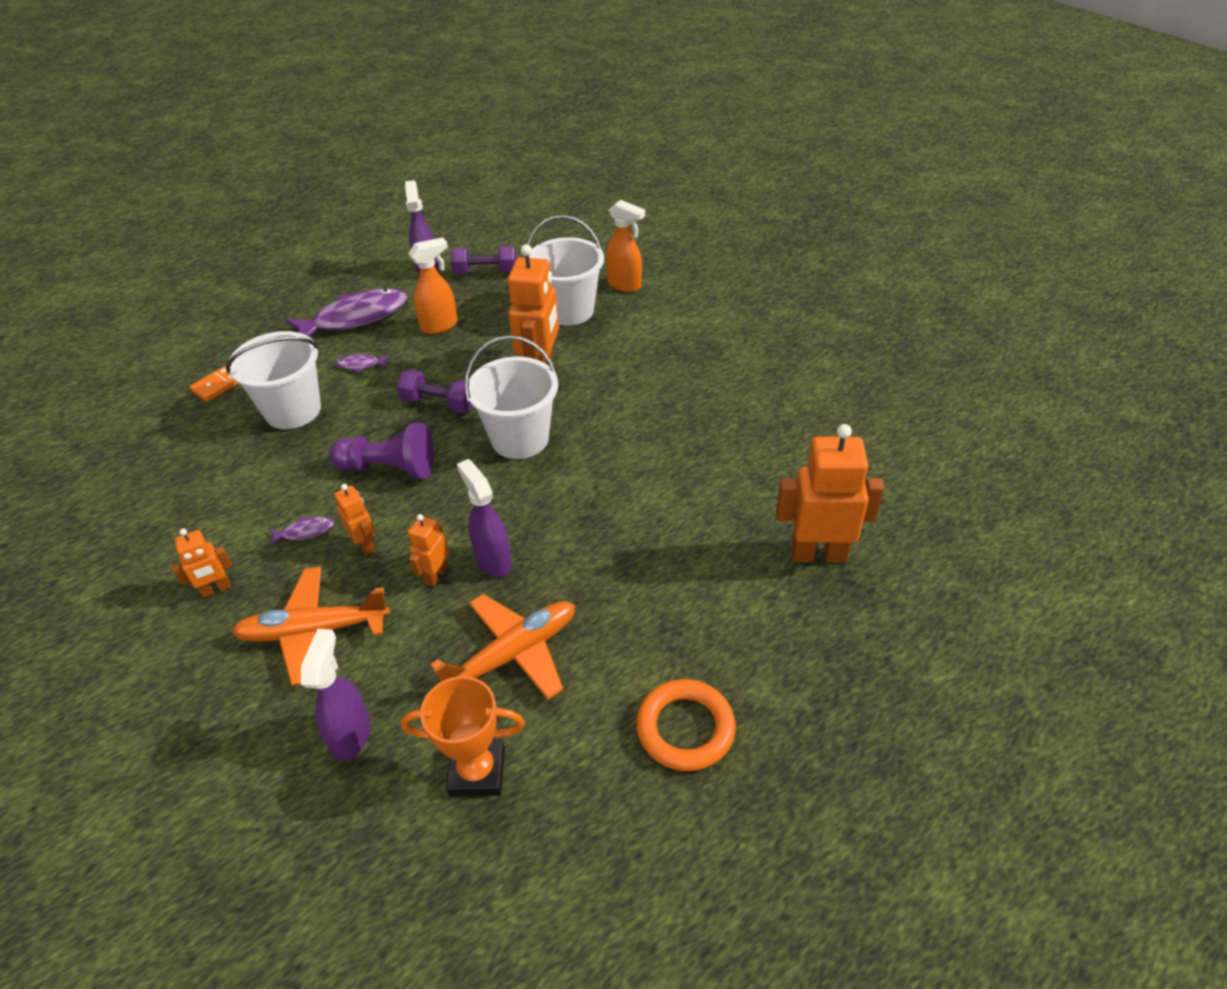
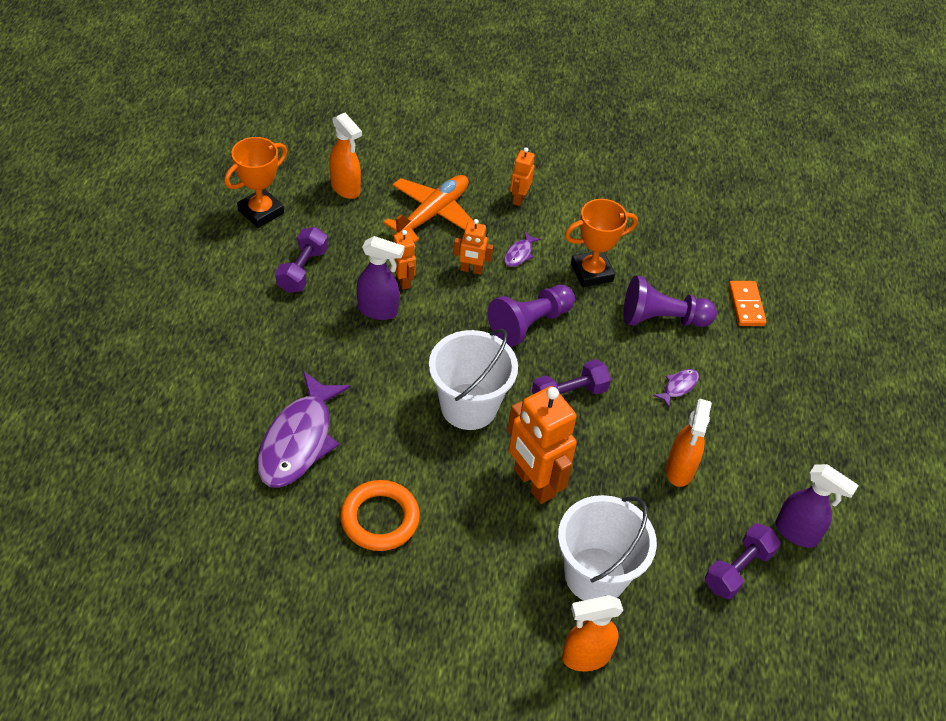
camera: 130 degrees right, 5 degrees up
white bucket [226,331,321,429] -> purple pawn [624,276,717,327]
purple fish [285,288,407,337] -> purple fish moved to [257,371,350,488]
purple spray bottle [301,629,371,761] -> orange spray bottle [329,113,362,199]
orange plane [430,594,575,700] -> purple dumbbell [275,227,328,293]
orange ring [636,679,736,771] -> orange ring moved to [340,480,420,551]
orange robot [776,424,884,563] -> none
none -> orange trophy [565,199,638,287]

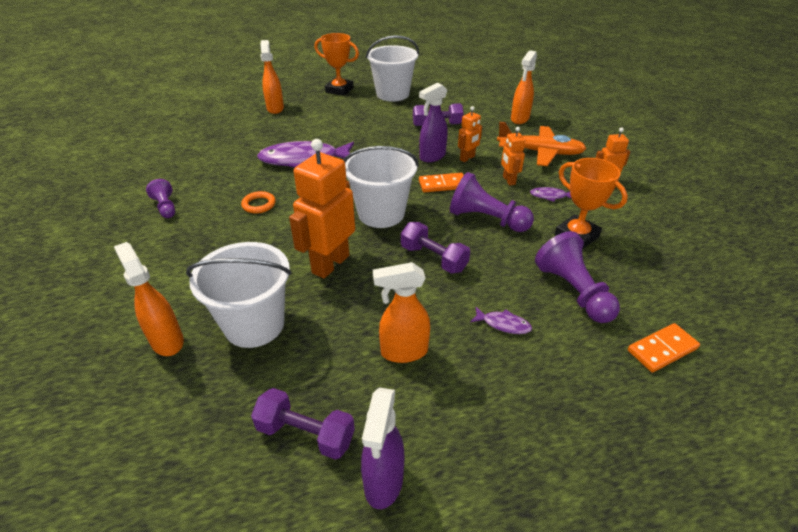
camera: 70 degrees right, 10 degrees down
orange trophy [224,137,287,228] -> orange trophy moved to [314,33,359,96]
orange ring [340,480,420,551] -> orange ring [241,191,276,213], size x0.58
purple spray bottle [357,236,404,320] -> purple spray bottle turned 60 degrees clockwise [419,83,448,162]
none -> purple pawn [146,179,175,218]
none -> orange spray bottle [260,40,284,114]
none -> white bucket [366,35,419,102]
none -> orange domino [419,173,464,192]

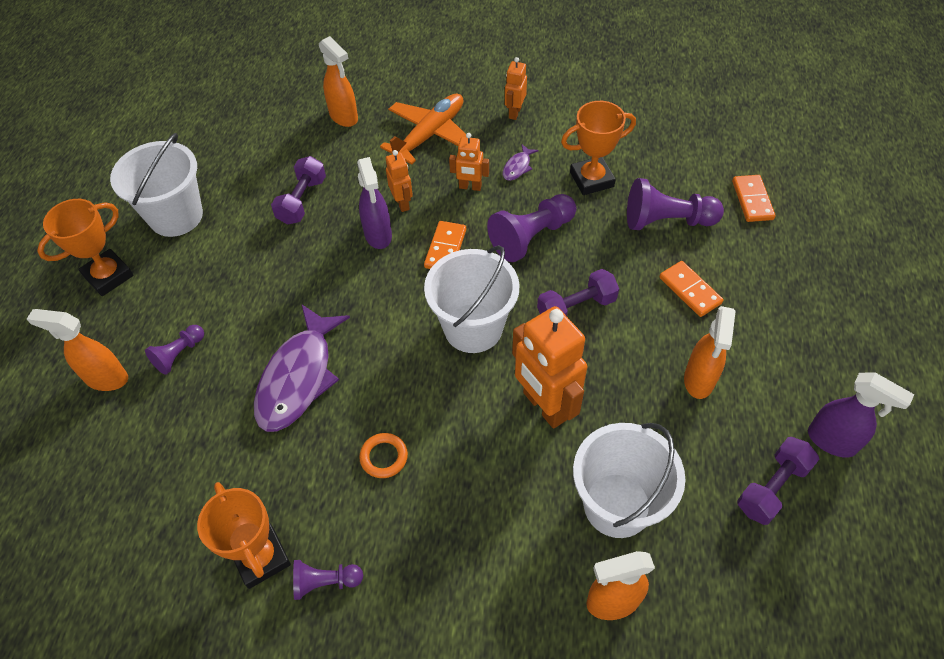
camera: 65 degrees left, 15 degrees up
purple fish [470,307,532,334] -> orange domino [659,261,724,317]
none -> purple pawn [145,325,204,375]
none -> orange trophy [197,482,291,589]

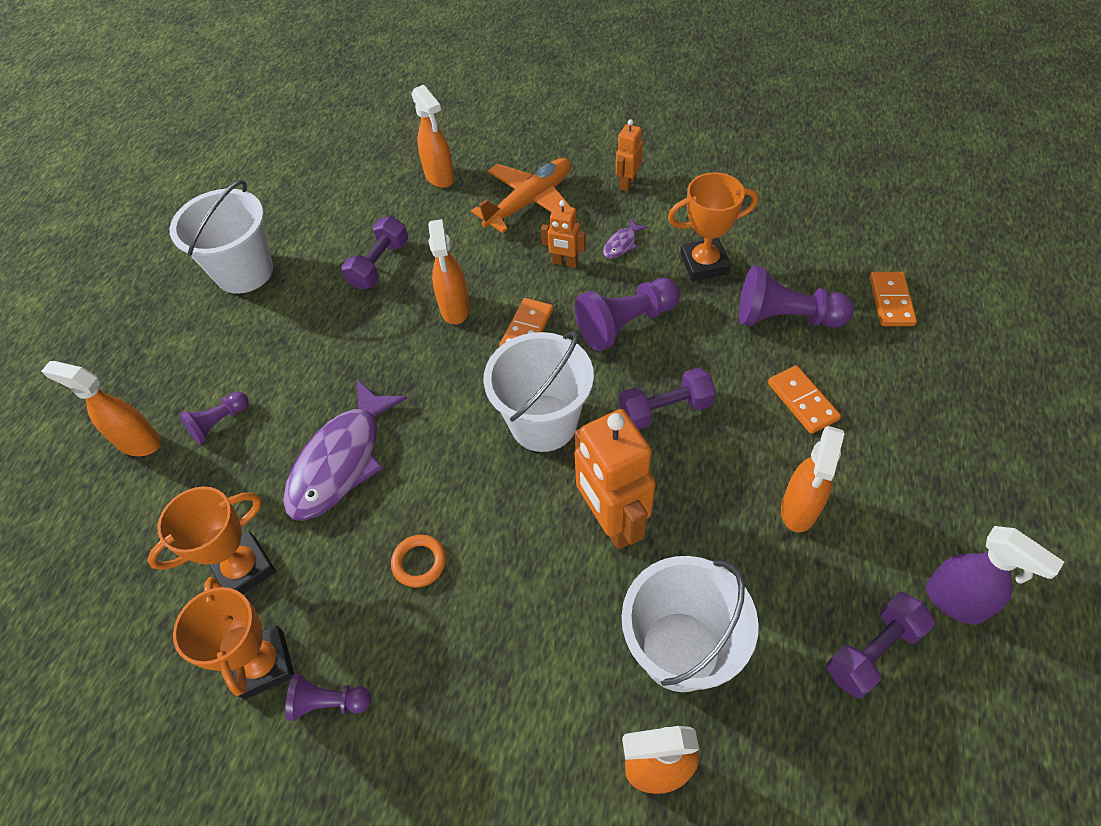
camera: 10 degrees right, 0 degrees up
orange trophy [37,199,134,296] -> orange trophy moved to [147,486,276,594]
purple spray bottle [357,157,392,249] -> orange spray bottle [428,219,470,324]
orange robot [386,150,413,212] -> none

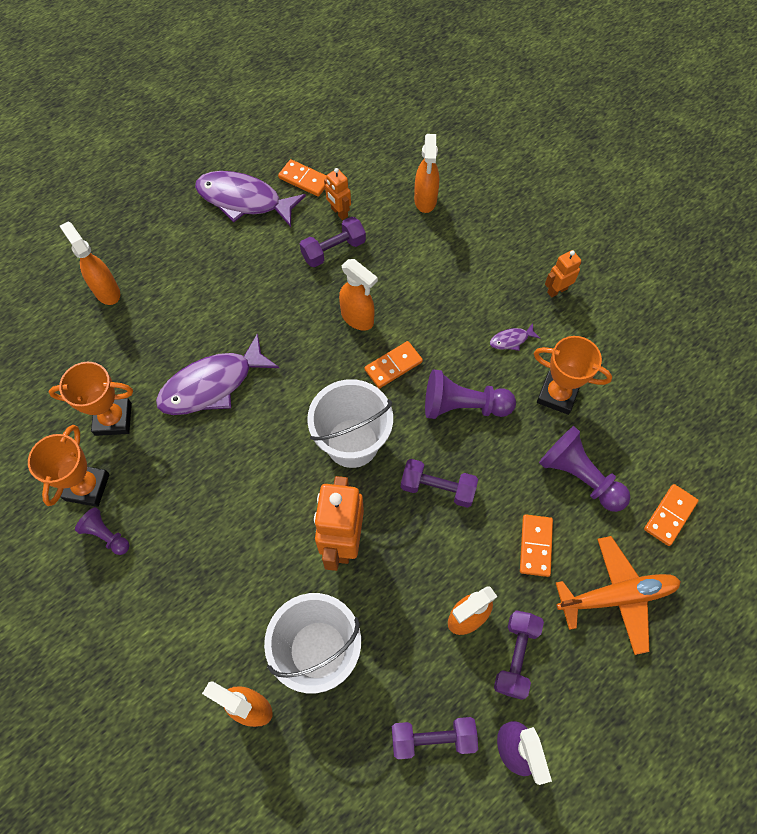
camera: 30 degrees right, 10 degrees up
white bucket [169,180,273,294] -> purple fish [195,171,306,227]
purple pawn [179,392,249,444] -> none
orange ring [391,535,446,588] -> none
orange spray bottle [428,219,470,324] -> orange spray bottle turned 75 degrees counterclockwise [339,259,378,331]
orange plane [471,158,571,233] -> orange plane moved to [556,536,681,655]
orange robot [541,200,586,268] -> orange robot moved to [324,168,351,220]
none -> orange domino [278,159,326,197]
none -> purple dumbbell [494,610,544,700]

